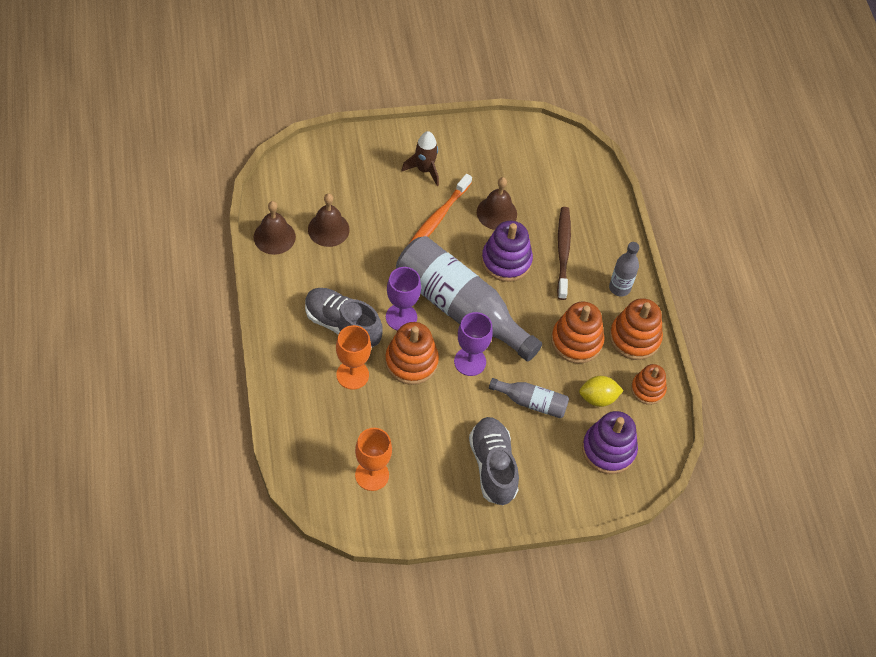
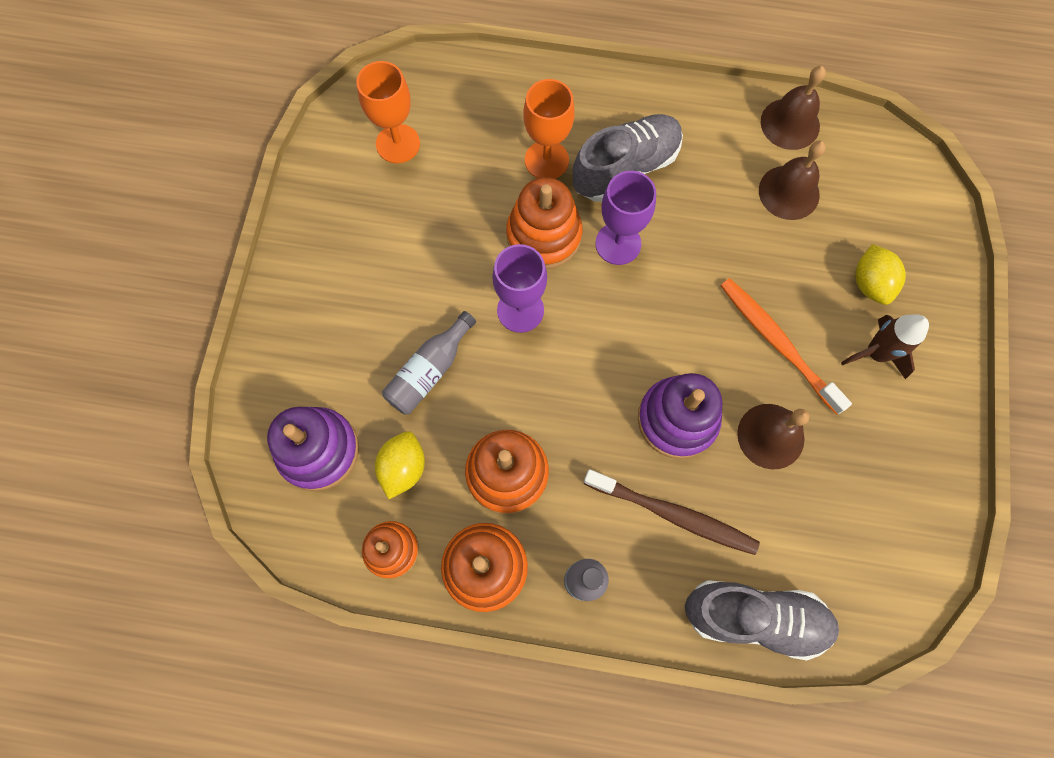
camera: 115 degrees right, 15 degrees up
grey bottle [396,236,542,362] -> none
grey shoe [469,417,519,505] -> grey shoe moved to [685,580,839,661]
none -> yellow lemon [855,244,906,305]

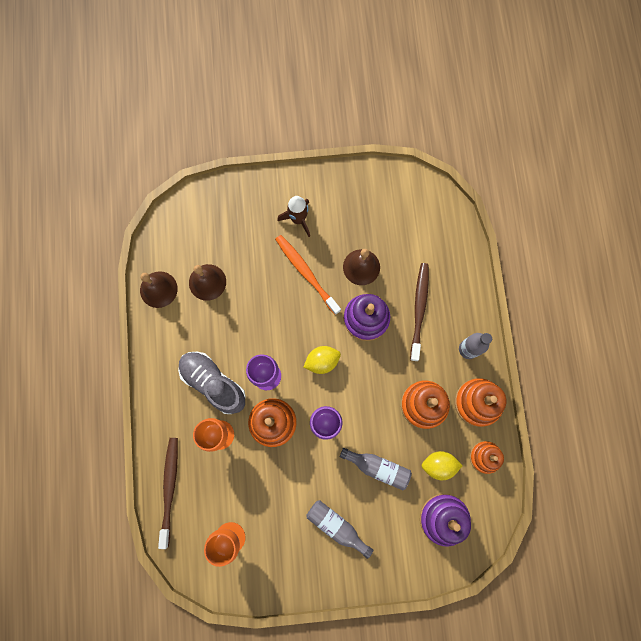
camera: 105 degrees left, 5 degrees up
grey shoe [685,580,839,661] -> none
orange toothbrush [721,278,852,415] -> orange toothbrush turned 105 degrees clockwise [275,235,341,315]
yellow lemon [855,244,906,305] -> yellow lemon moved to [304,346,341,374]
none -> brown toothbrush [158,438,178,549]
none -> grey bottle [306,500,373,559]

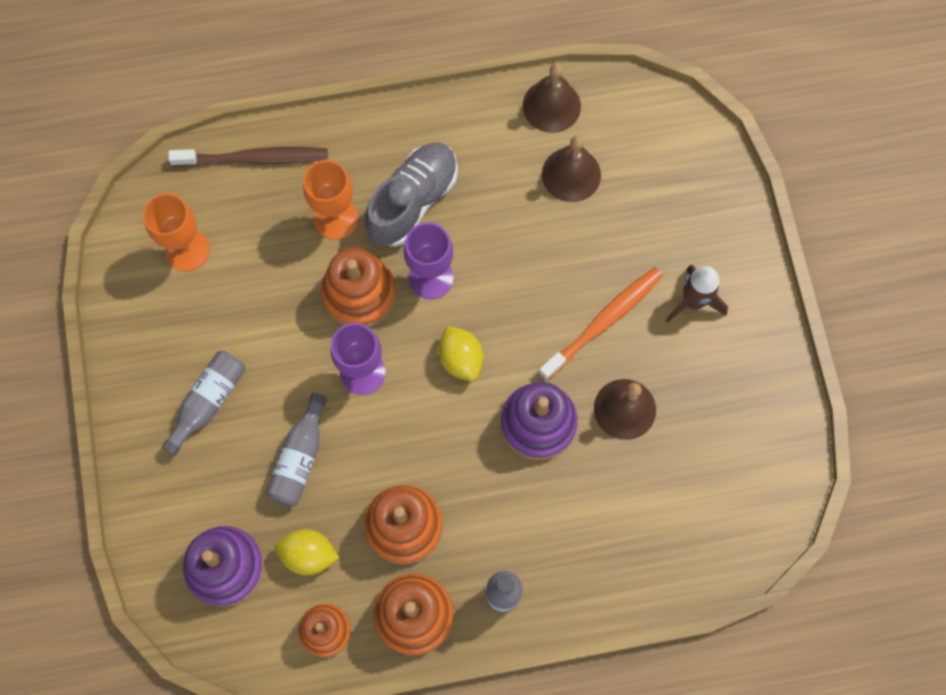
camera: 85 degrees right, 5 degrees down
brown toothbrush [410,263,429,361] -> none
yellow lemon [422,451,463,480] -> yellow lemon turned 75 degrees counterclockwise [275,529,340,575]

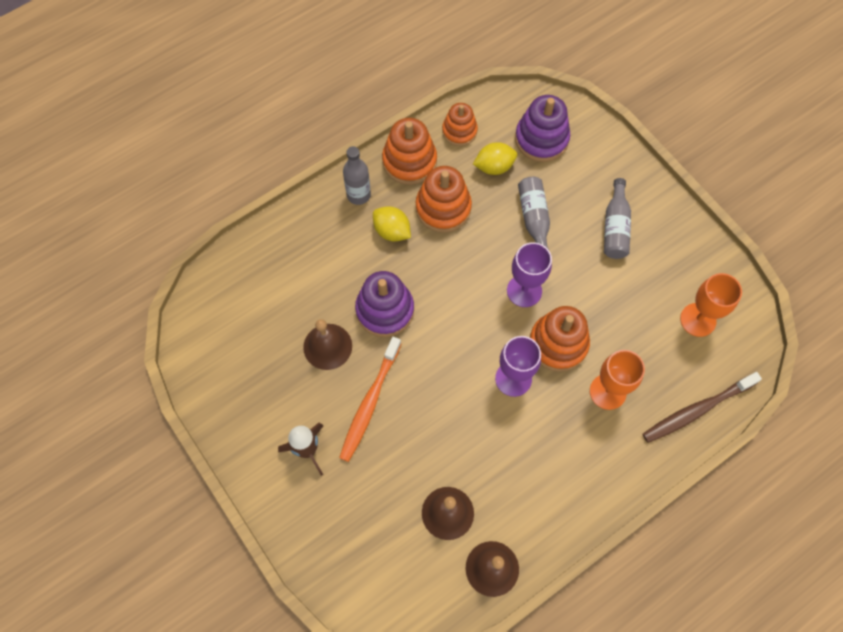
camera: 155 degrees right, 5 degrees down
grey shoe [365,143,458,247] -> none
yellow lemon [439,326,484,381] -> yellow lemon moved to [373,206,411,241]

